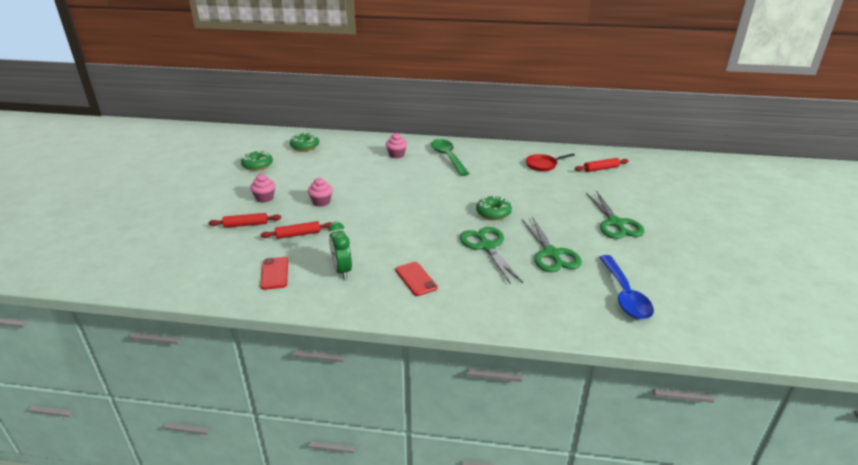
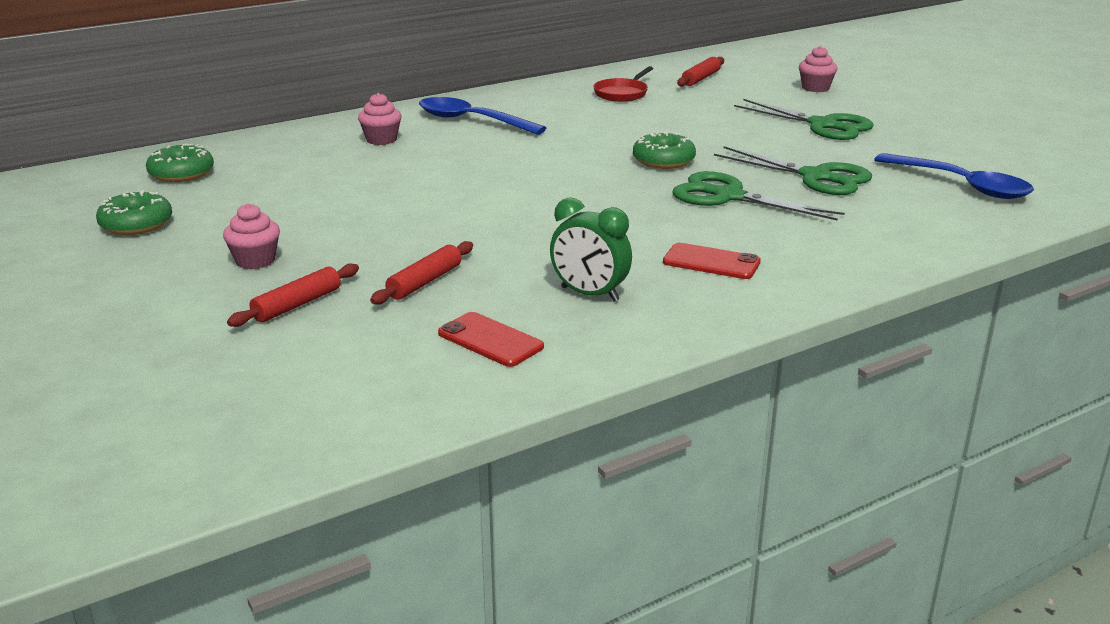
camera: 40 degrees left, 5 degrees down
pink cupcake [308,178,333,207] -> pink cupcake moved to [799,46,837,92]
green spoon [431,139,469,176] -> blue spoon [419,97,546,135]

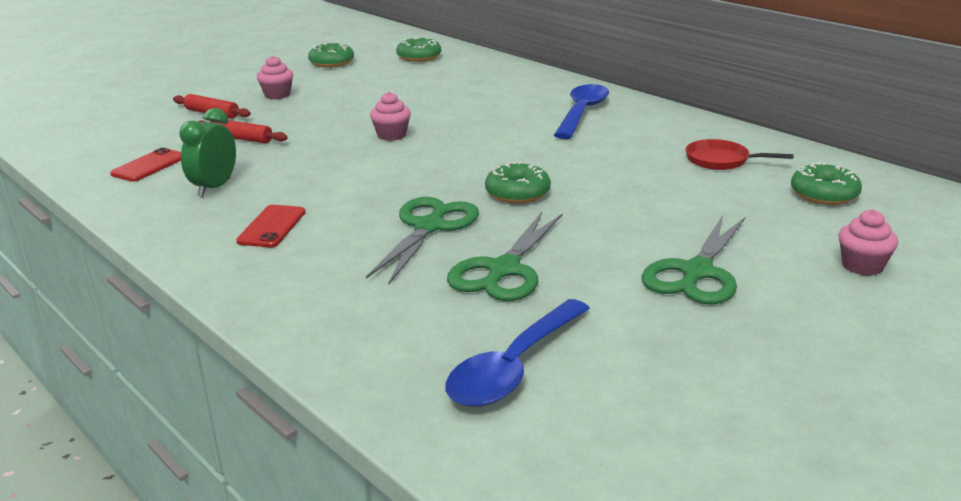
camera: 80 degrees right, 0 degrees up
pink cupcake [358,93,402,145] -> pink cupcake moved to [370,92,411,141]
red rolling pin [677,57,724,87] -> green donut [791,162,862,205]

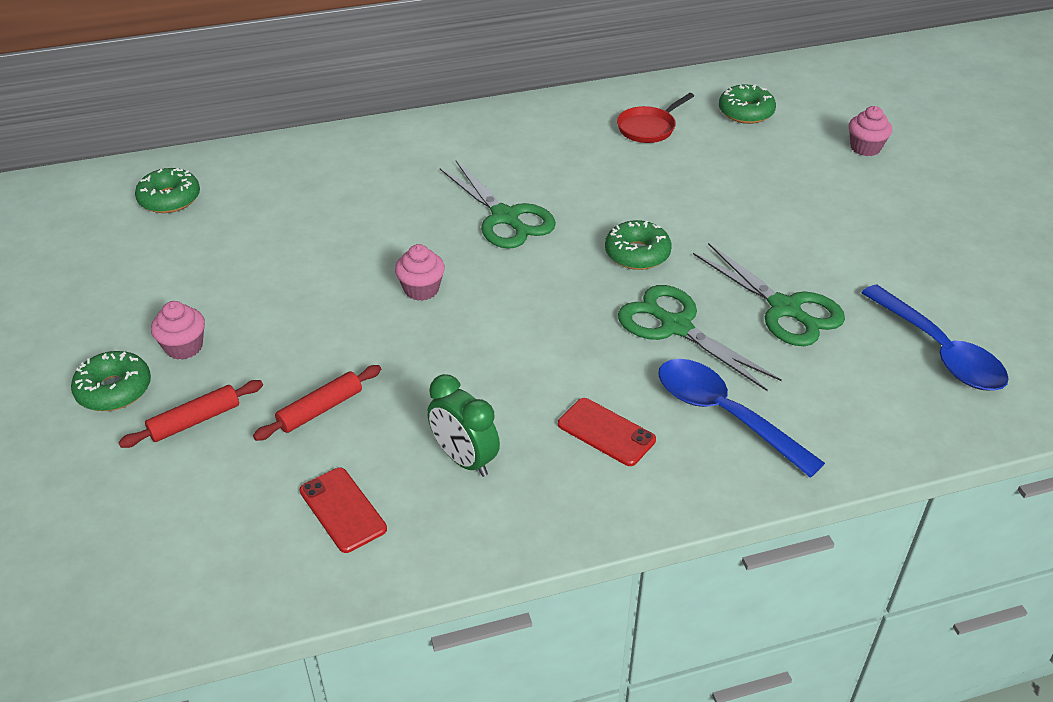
camera: 65 degrees left, 15 degrees up
green donut [308,42,354,68] -> green donut moved to [71,351,151,411]
blue spoon [554,84,609,139] -> blue spoon moved to [658,359,825,478]
green scissors [642,215,746,305] -> green scissors moved to [440,161,556,249]

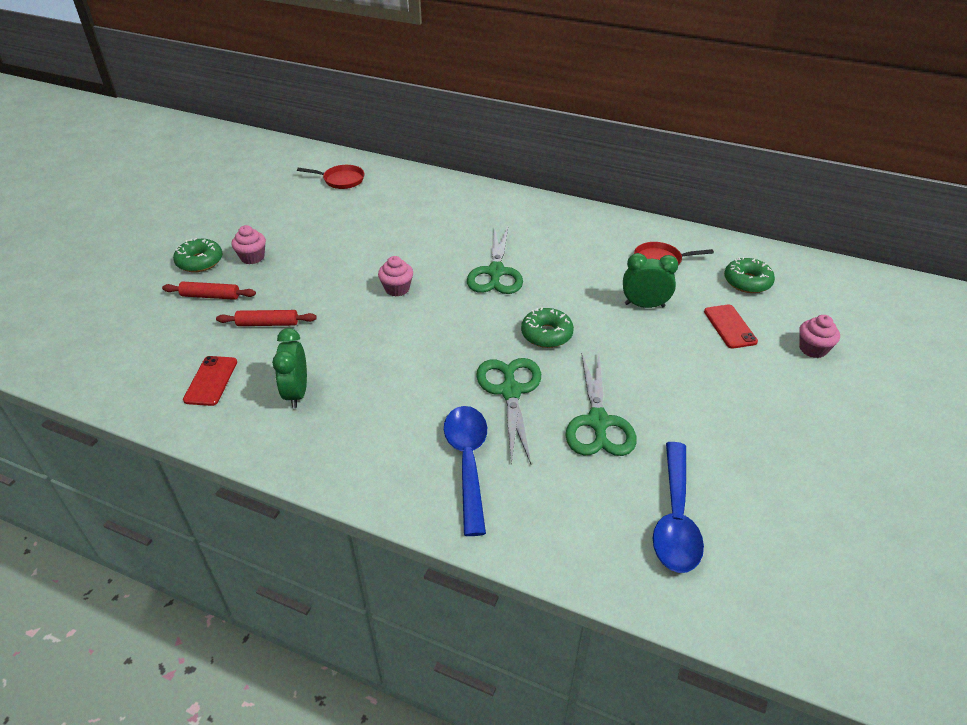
camera: 40 degrees right, 0 degrees up
green donut [135,168,200,213] -> red pan [297,165,364,189]
red phone [558,398,656,466] -> red phone moved to [704,304,758,349]
none -> green clock [623,253,678,308]

